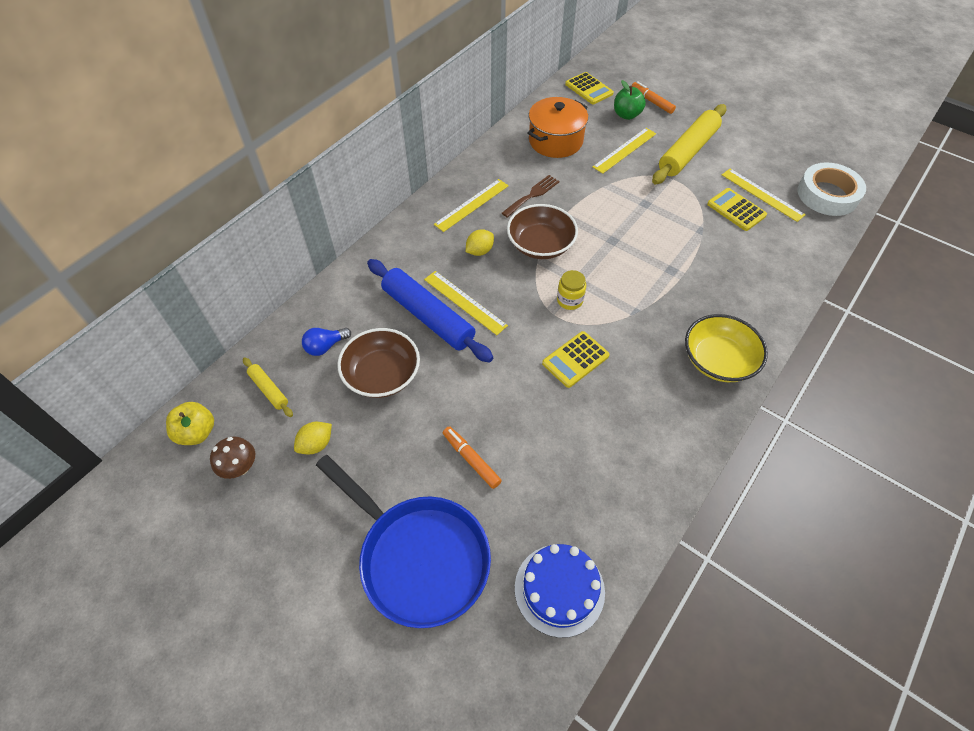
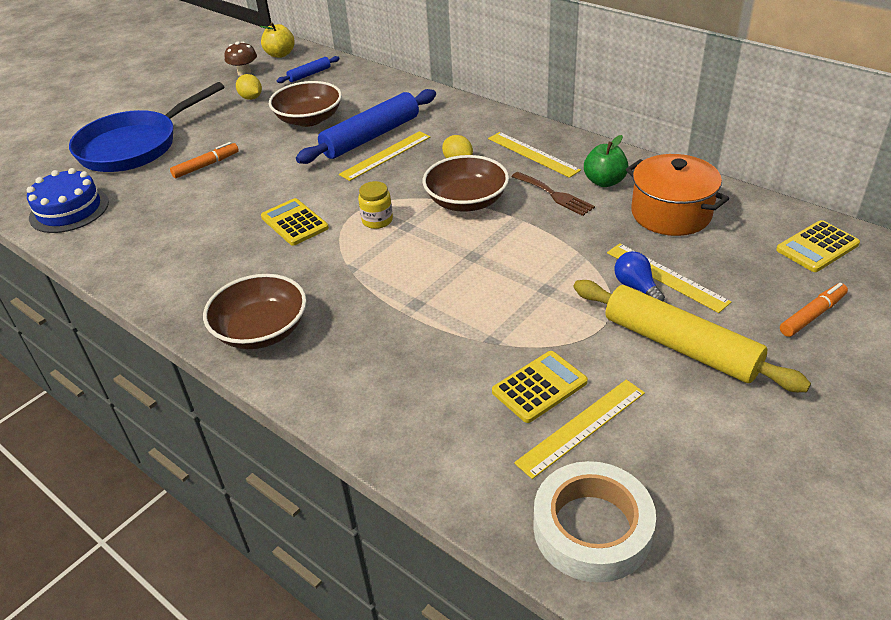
camera: 95 degrees right, 15 degrees down
yellow rolling pin [243,357,293,417] -> blue rolling pin [277,56,340,83]
blue light bulb [302,328,351,356] -> blue light bulb moved to [615,251,665,302]
green apple [614,80,646,120] -> green apple moved to [584,135,629,187]
yellow bowl [685,314,768,382] -> brown bowl [203,274,306,349]

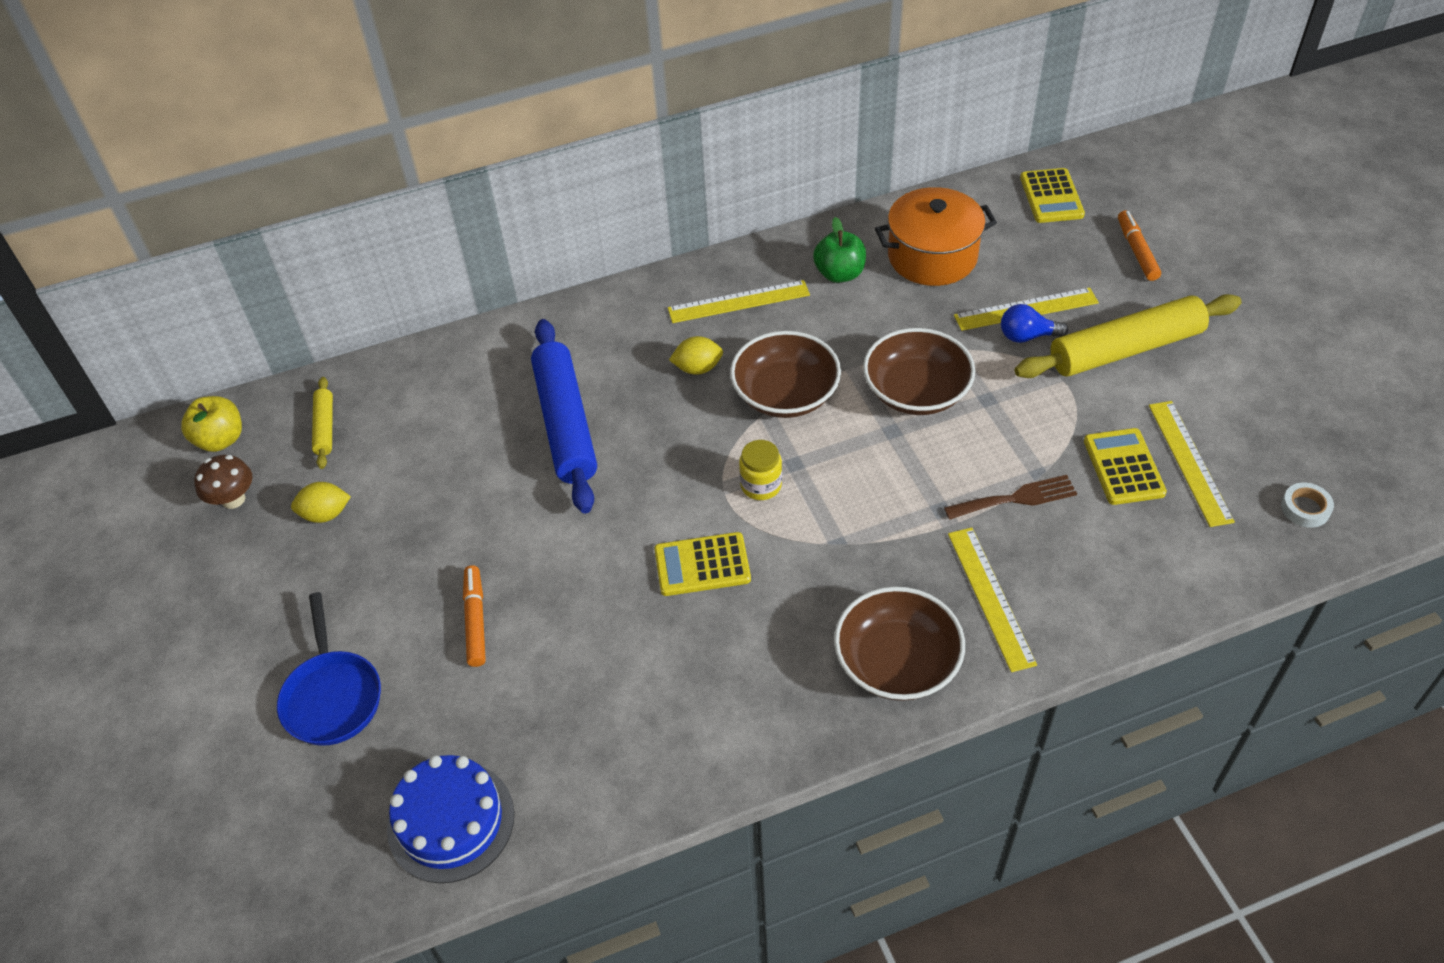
camera: 60 degrees left, 10 degrees up
blue pan [69,82,224,172] -> blue pan [277,592,381,746], size x0.60
brown bowl [269,81,342,127] -> brown bowl moved to [863,328,975,415]
blue rolling pin [277,56,340,83] -> yellow rolling pin [312,377,333,469]
yellow ruler [339,131,430,181] -> yellow ruler moved to [948,527,1037,672]
brown fork [512,172,595,216] -> brown fork moved to [944,475,1077,520]
white tape [533,461,656,583] -> white tape [1281,483,1334,528], size x0.44

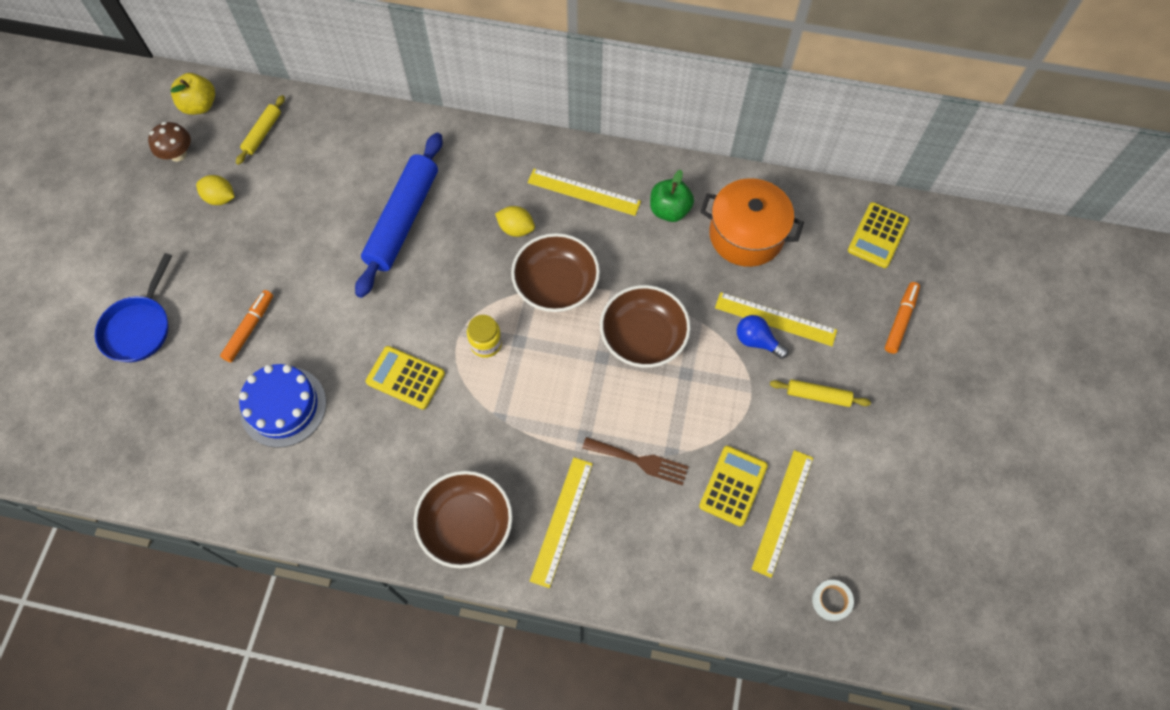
camera: 30 degrees right, 15 degrees up
blue cake [387,755,514,883] -> blue cake moved to [239,364,327,448]
yellow rolling pin [1015,294,1242,378] -> yellow rolling pin [770,379,871,407], size x0.47

